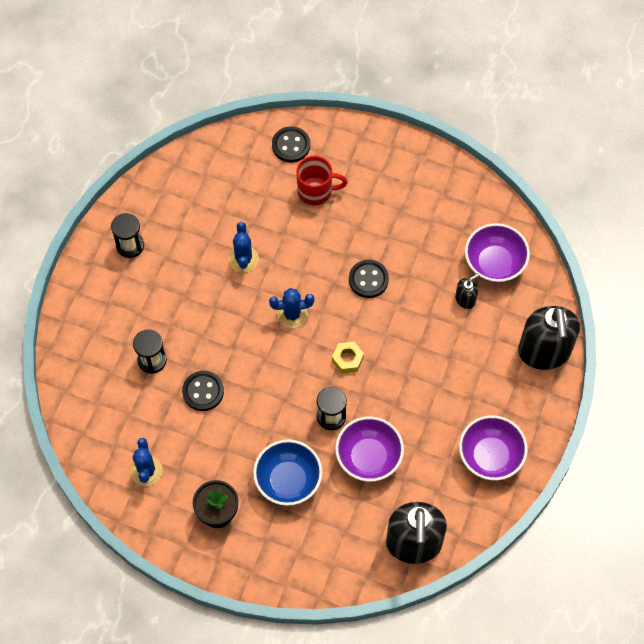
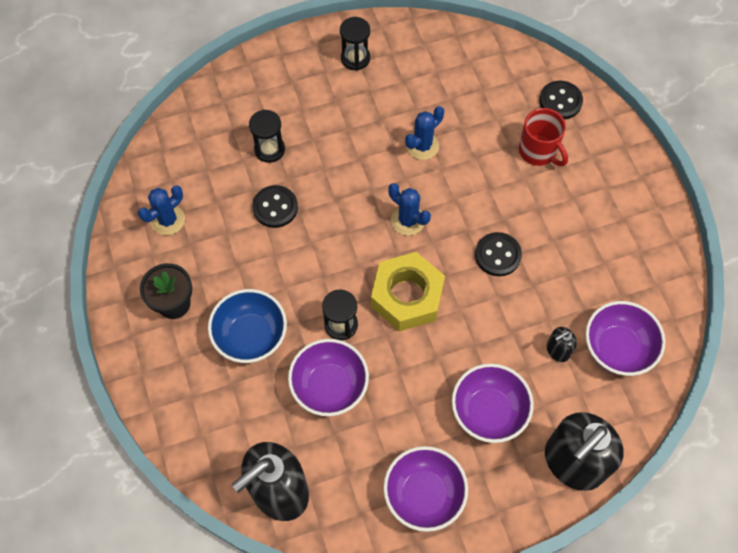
camera: 50 degrees right, 0 degrees up
yellow nut [332,342,364,373] -> yellow nut [371,252,445,331], size x2.07
black soap dispenser [455,273,480,309] -> black soap dispenser turned 135 degrees clockwise [547,327,577,362]
none -> purple bowl [452,363,534,443]

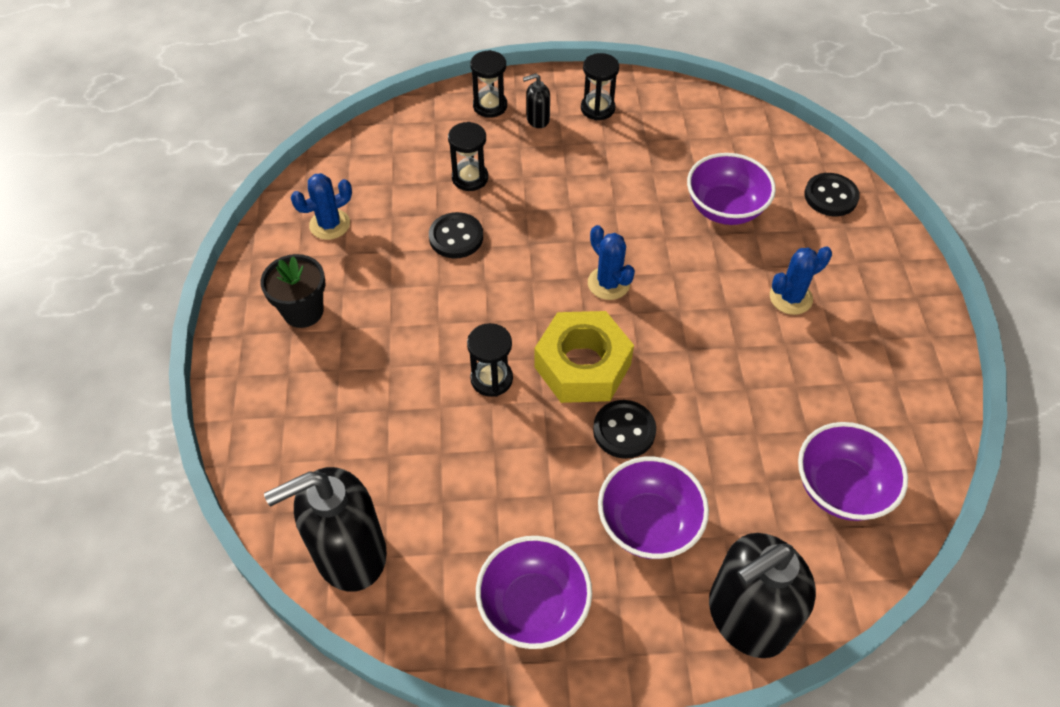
camera: 15 degrees right, 10 degrees down
blue bowl [208,289,287,363] -> none
purple bowl [288,339,369,416] -> purple bowl moved to [687,153,776,225]
blue cactus [405,106,444,160] -> blue cactus moved to [770,246,832,315]
black button [475,232,522,277] -> black button moved to [593,400,656,459]
red mug [519,108,568,166] -> none
black soap dispenser [547,327,577,362] -> black soap dispenser moved to [523,73,550,128]
none -> black hourglass [470,50,507,118]

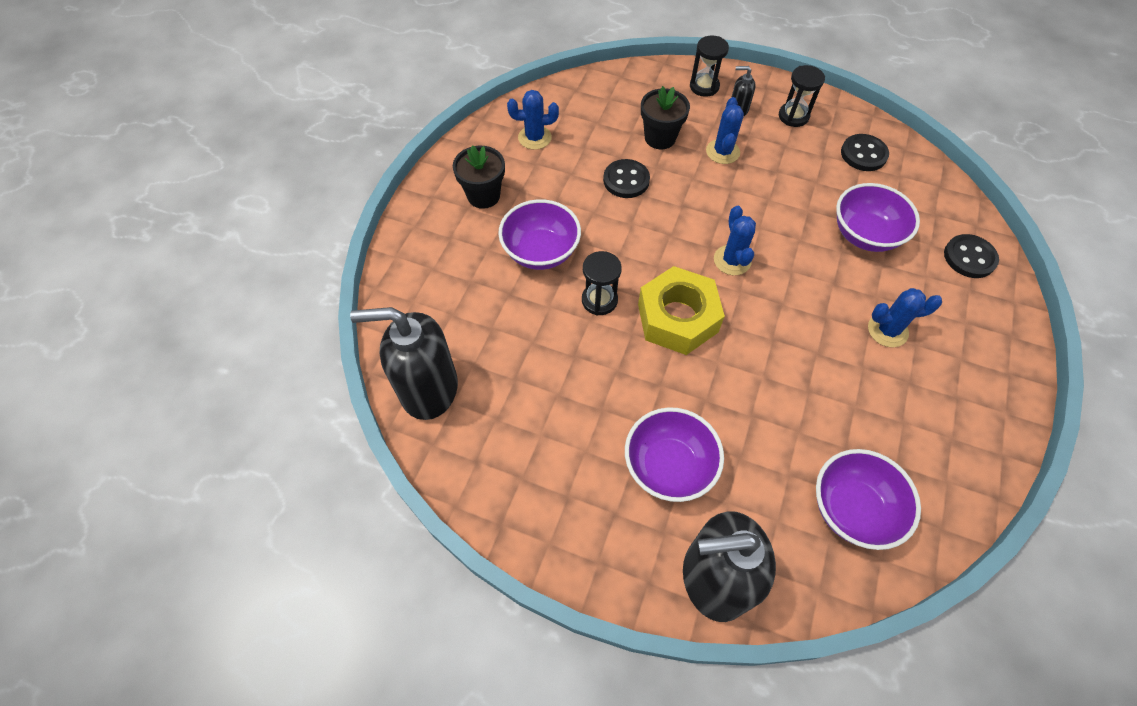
camera: 25 degrees right, 5 degrees up
black hourglass [448,122,488,191] -> black flower pot [641,86,690,149]
purple bowl [476,536,592,649] -> purple bowl moved to [498,199,581,270]
black button [593,400,656,459] -> black button moved to [841,134,889,171]
none -> blue cactus [706,97,744,164]

